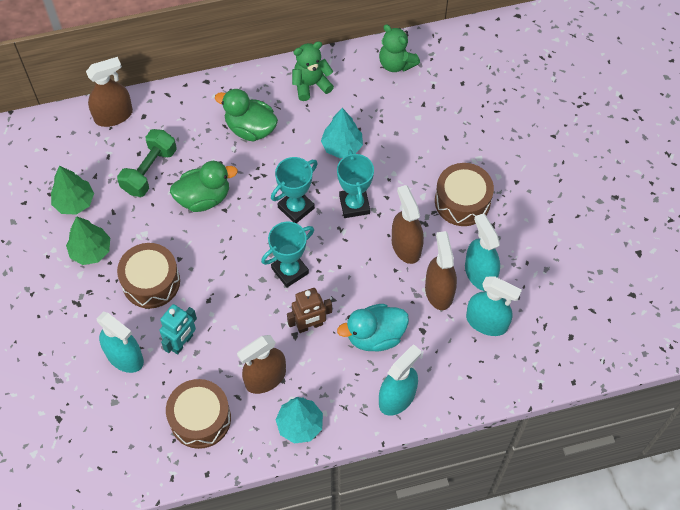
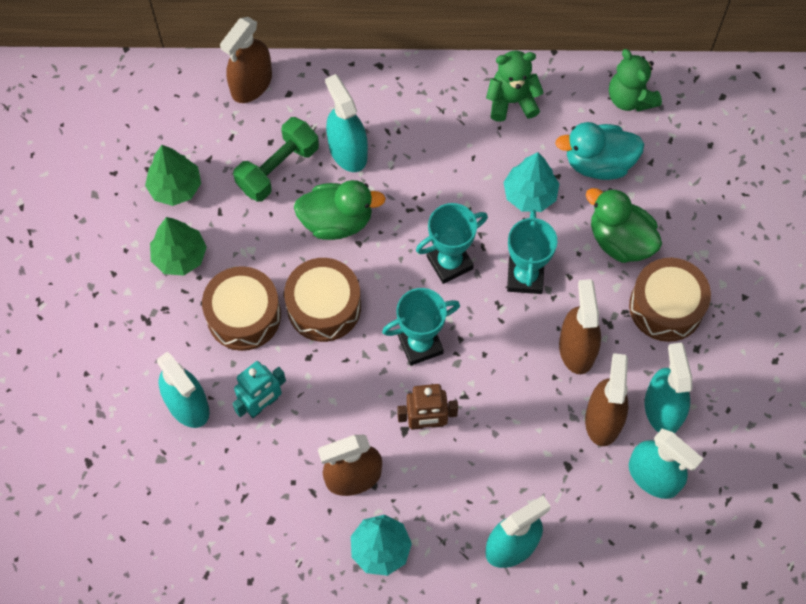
camera: 15 degrees right, 5 degrees up
brown spray bottle [86,57,133,127] -> brown spray bottle turned 135 degrees clockwise [220,17,272,103]
brown drum [166,379,231,449] -> brown drum moved to [284,258,361,342]
green duck [215,89,278,141] -> green duck moved to [586,188,662,263]
turquoise duck [337,304,409,352] -> turquoise duck moved to [555,122,644,180]
none -> turquoise spray bottle [325,74,368,172]

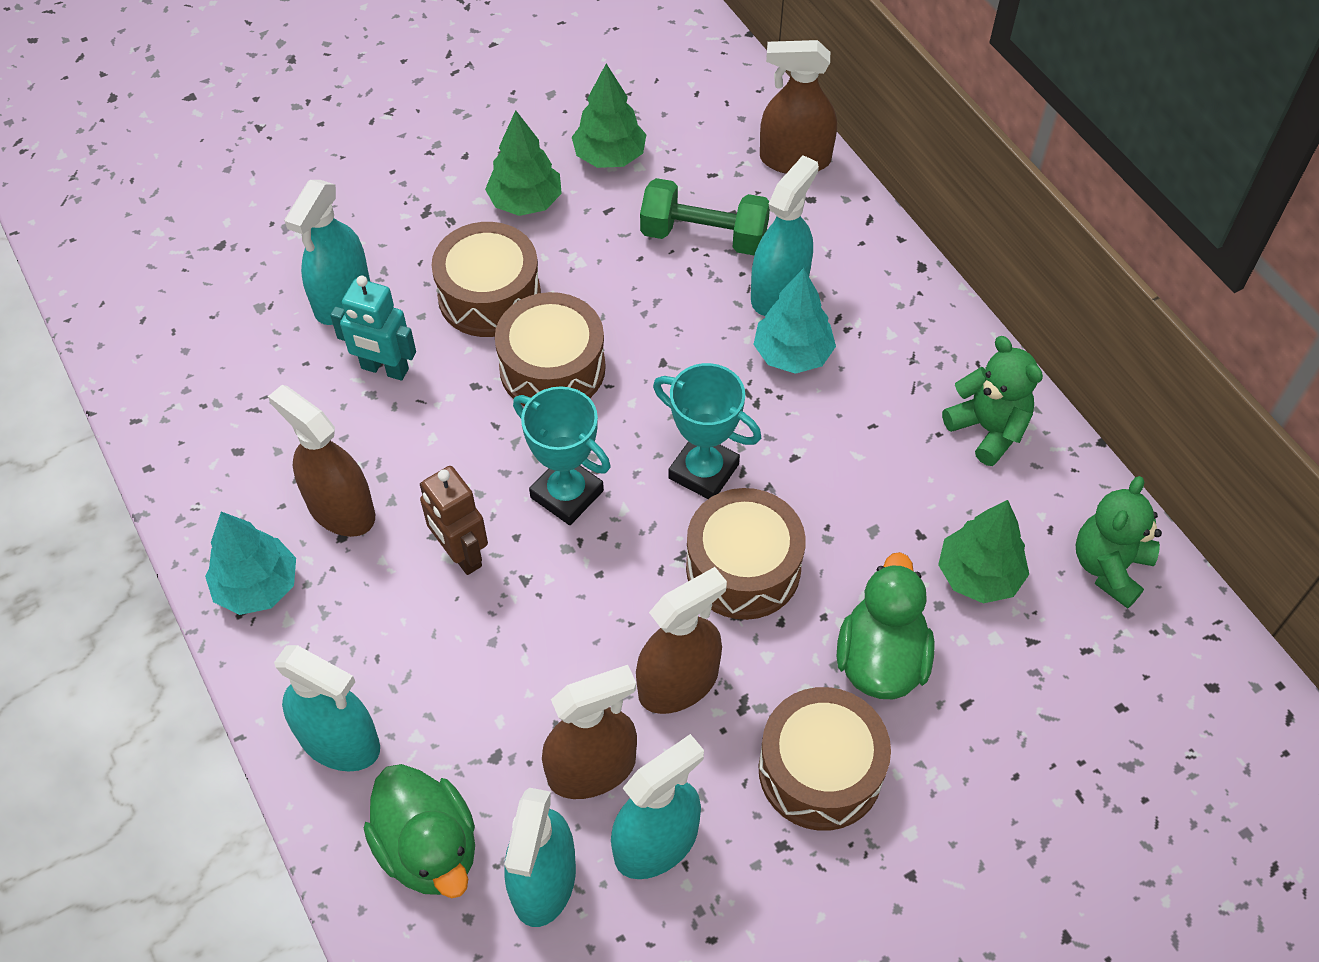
camera: 60 degrees right, 10 degrees down
green duck [294,180,386,240] -> green duck moved to [364,764,475,898]
turquoise tree [503,152,559,212] -> turquoise tree moved to [753,268,836,374]
turquoise trophy [507,210,557,294] -> brown drum [686,488,806,620]
turquoise duck [555,122,644,180] -> green tree [938,500,1029,604]

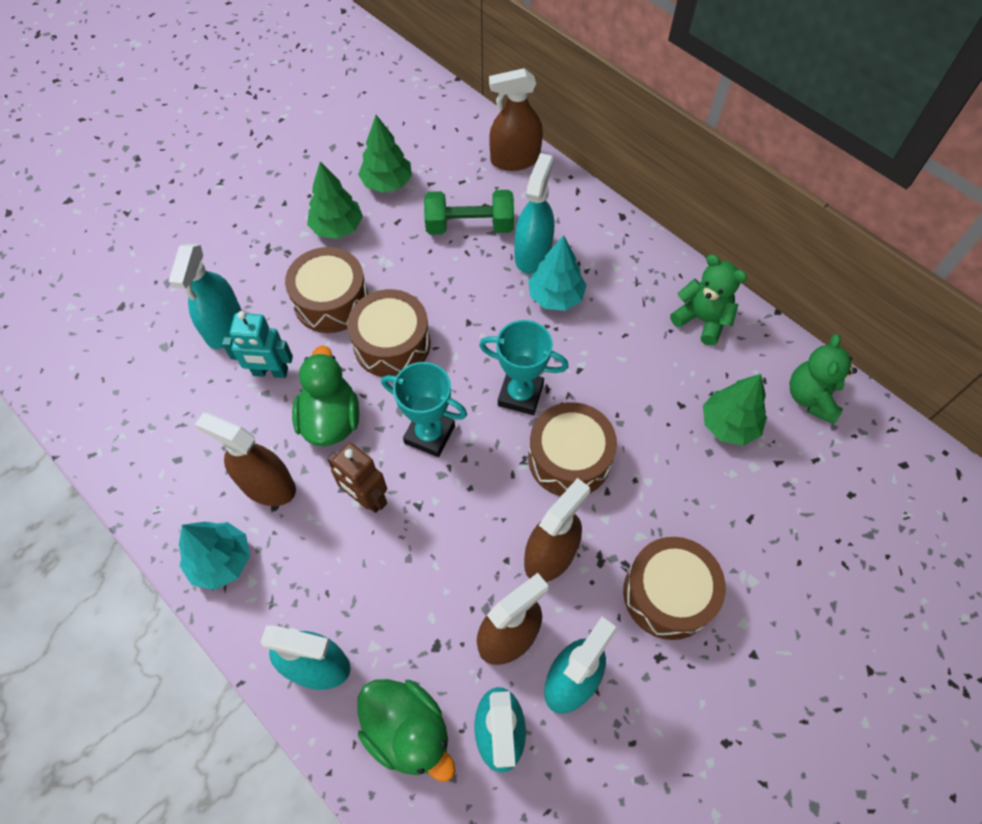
camera: 15 degrees left, 5 degrees up
green duck [837,552,935,699] -> green duck moved to [292,346,359,446]

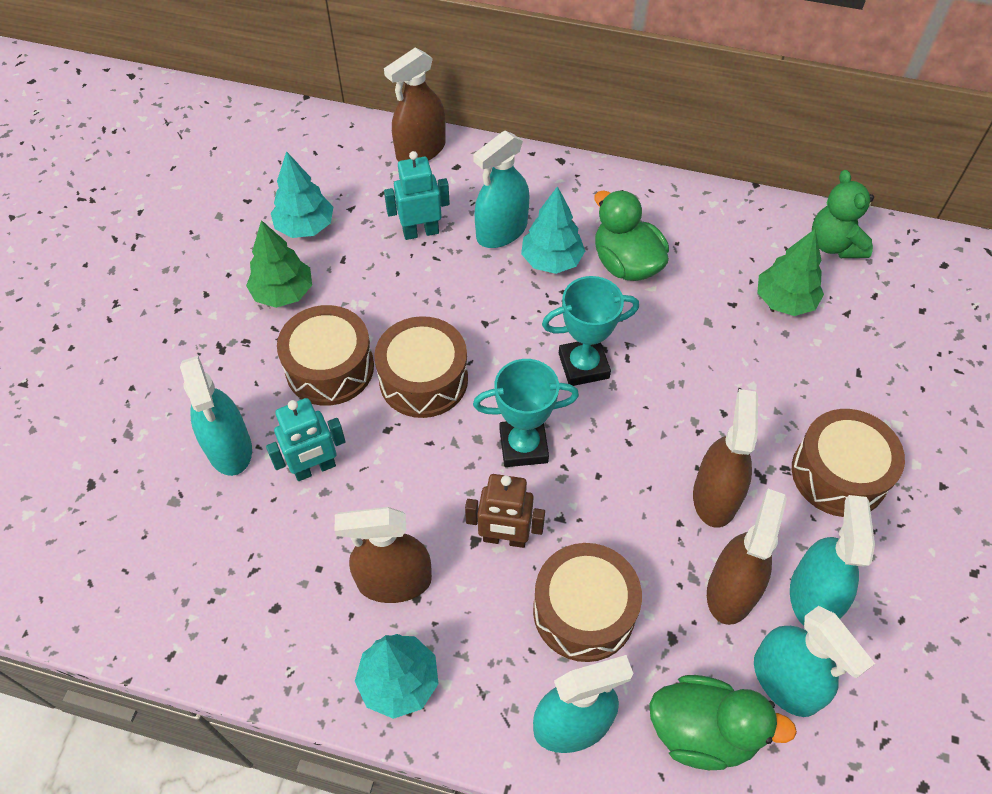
camera: 30 degrees left, 5 degrees down
green duck [292,346,359,446] -> green duck moved to [594,190,669,281]
green tree [358,115,412,193] -> turquoise tree [271,151,333,238]
green dumbbell [424,190,514,235] -> turquoise robot [384,151,450,240]
turquoise spray bottle [515,153,554,274] -> turquoise spray bottle turned 120 degrees counterclockwise [473,131,529,248]
brown drum [528,402,617,496] -> brown drum moved to [533,543,642,662]
green teddy bear [670,254,747,346] -> none

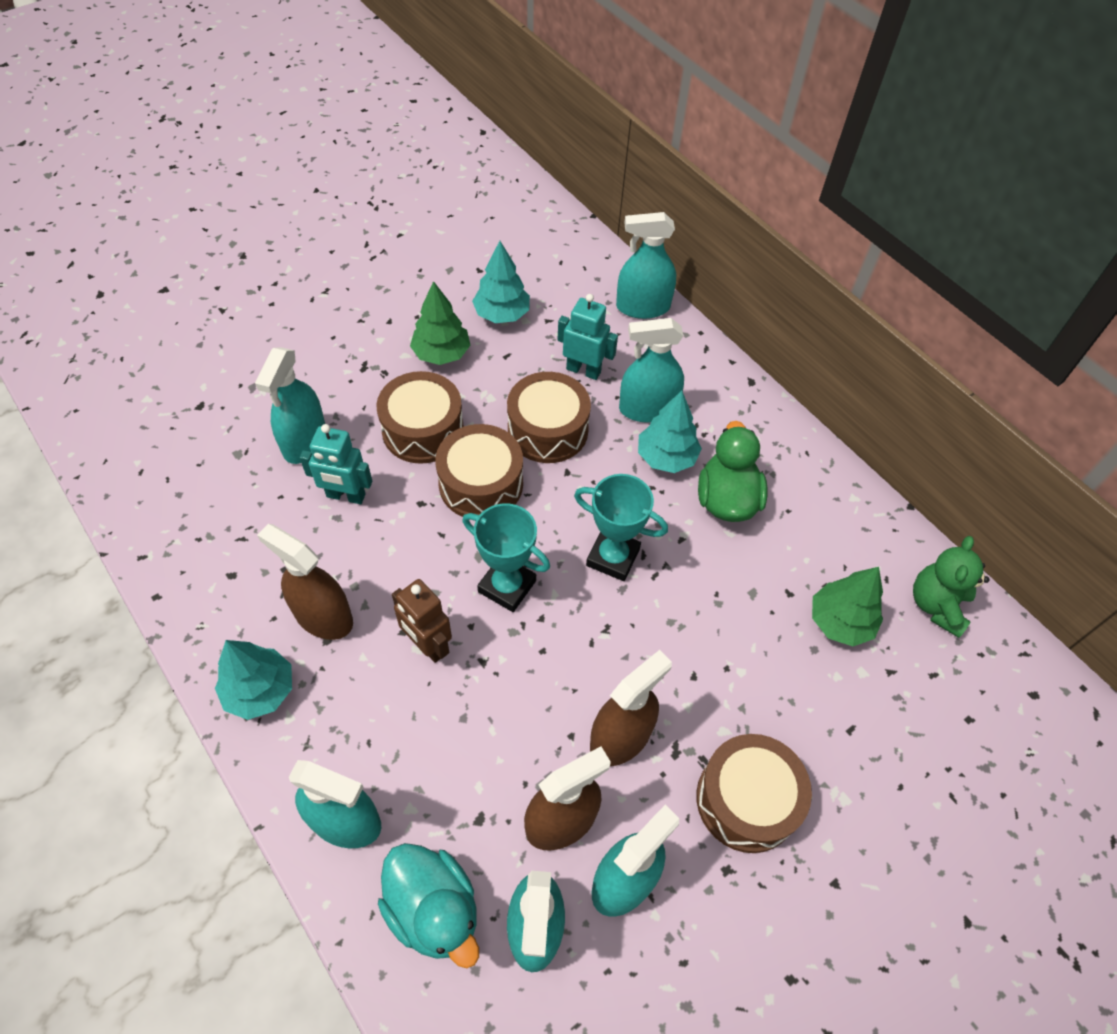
camera: 35 degrees right, 0 degrees up
brown spray bottle [384,48,446,162] -> turquoise spray bottle [616,212,676,319]
brown drum [533,543,642,662] -> brown drum moved to [507,372,591,463]
green duck [649,675,797,770] -> turquoise duck [378,843,479,968]

